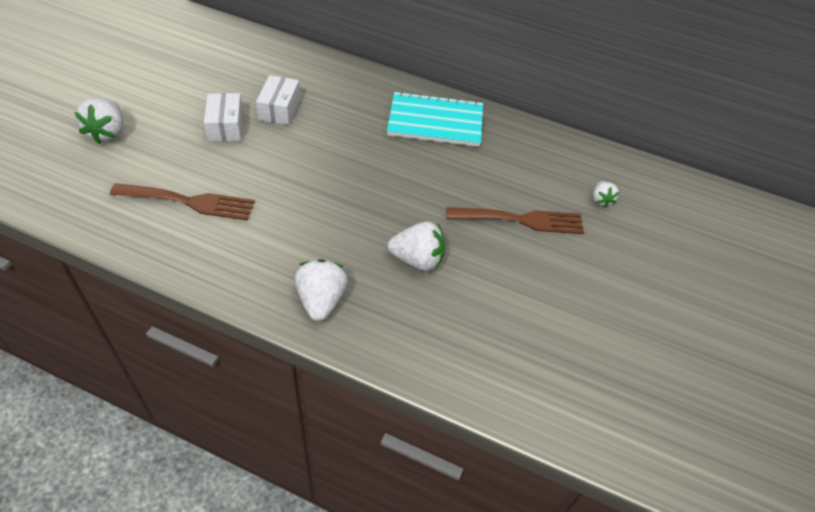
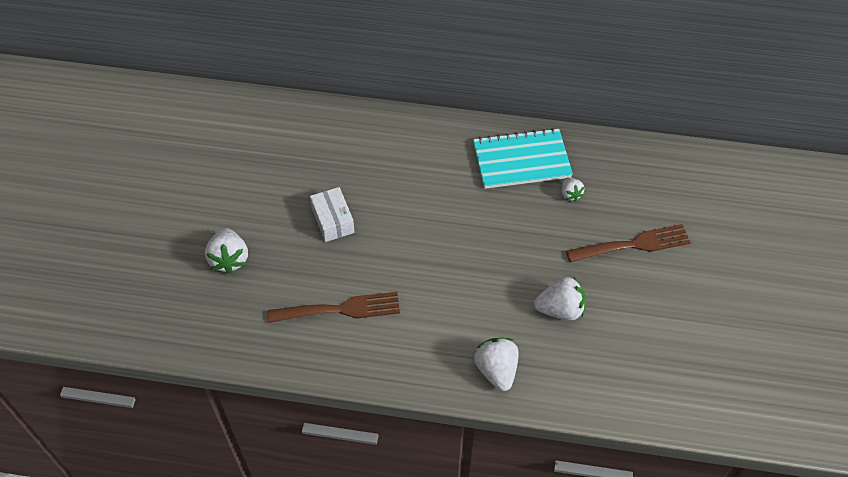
camera: 10 degrees left, 5 degrees up
white box [256,75,300,125] -> none
white strawberry [593,181,619,208] -> white strawberry moved to [562,178,584,202]

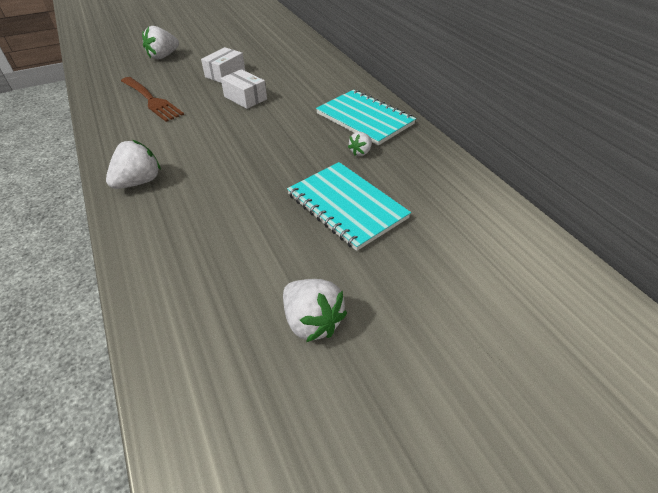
camera: 55 degrees right, 10 degrees down
white strawberry [534,277,586,320] -> white strawberry moved to [283,279,347,342]
brown fork [566,224,691,263] -> turquoise notebook [287,162,411,251]
none -> white box [221,69,267,109]

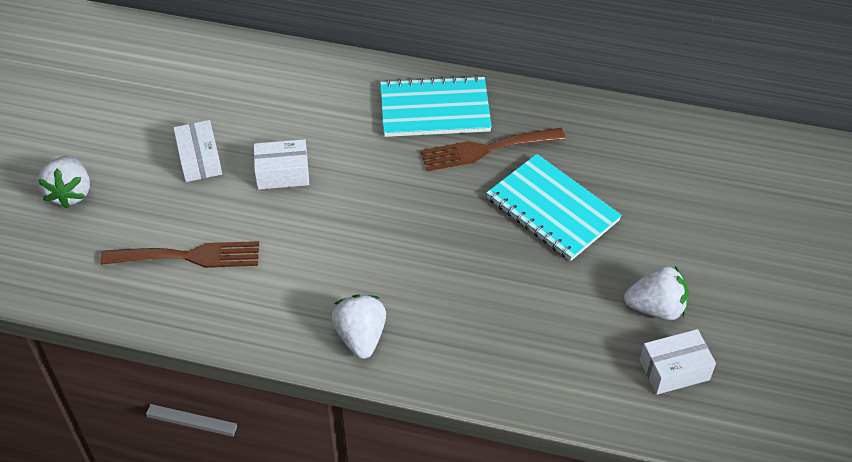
camera: 50 degrees left, 5 degrees up
turquoise notebook [287,162,411,251] -> turquoise notebook turned 45 degrees clockwise [486,154,622,261]
white strawberry [348,132,372,156] -> brown fork [421,128,565,171]
none -> white box [640,329,716,395]

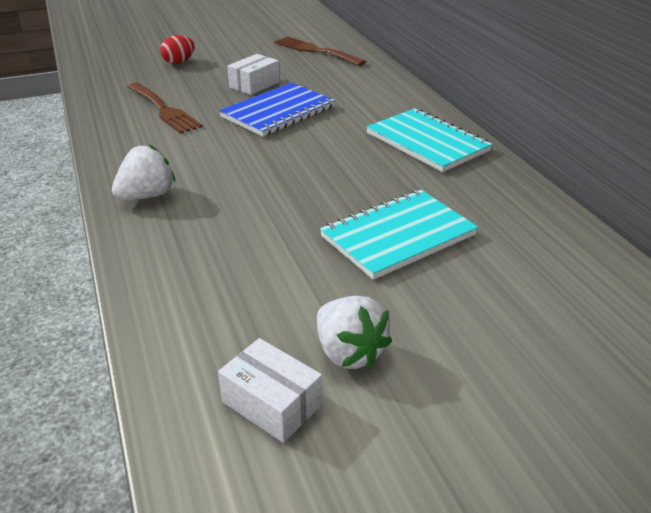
camera: 55 degrees right, 15 degrees down
white strawberry [38,156,90,208] -> red egg [160,35,195,64]
white box [254,139,309,190] -> blue notebook [219,83,335,137]
brown fork [421,128,565,171] -> brown fork moved to [274,36,366,66]
turquoise notebook [486,154,622,261] -> turquoise notebook turned 45 degrees clockwise [320,190,478,280]

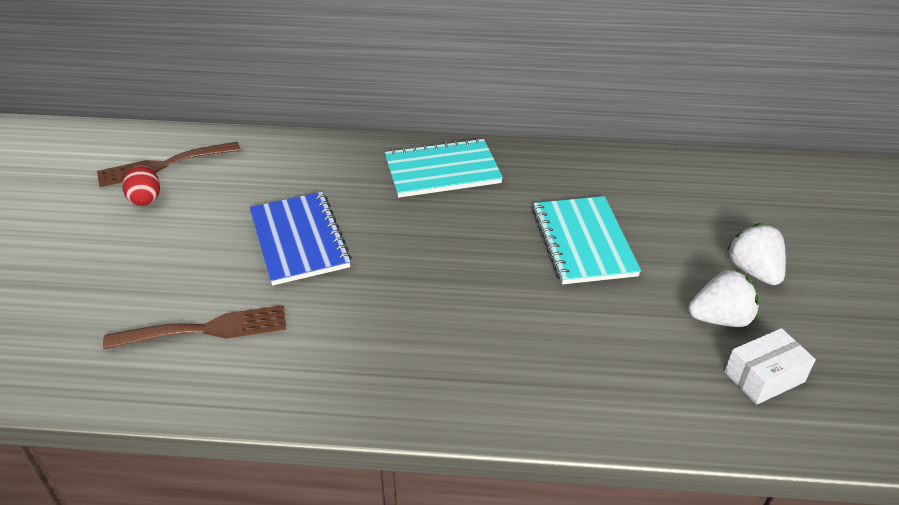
camera: 65 degrees left, 5 degrees up
white strawberry [112,144,176,200] -> white strawberry moved to [726,223,786,285]
red egg [160,35,195,64] -> red egg moved to [122,165,160,206]
white box [227,54,280,95] -> none

